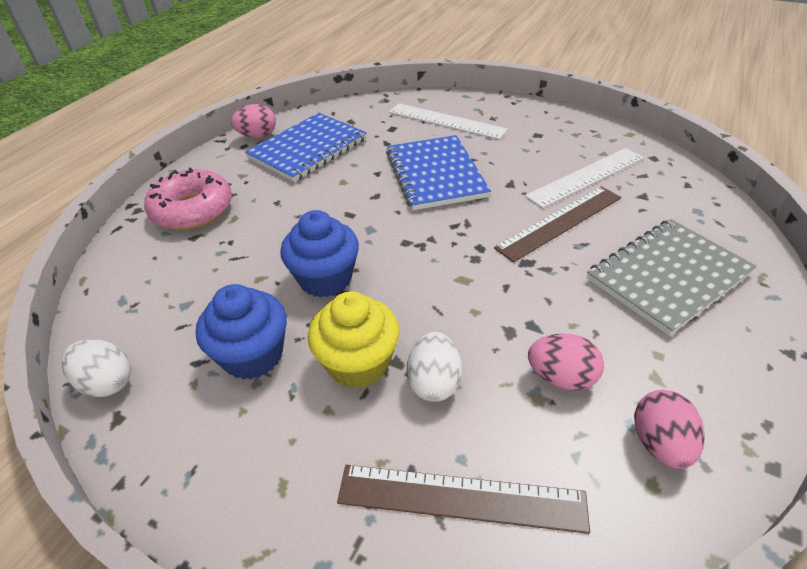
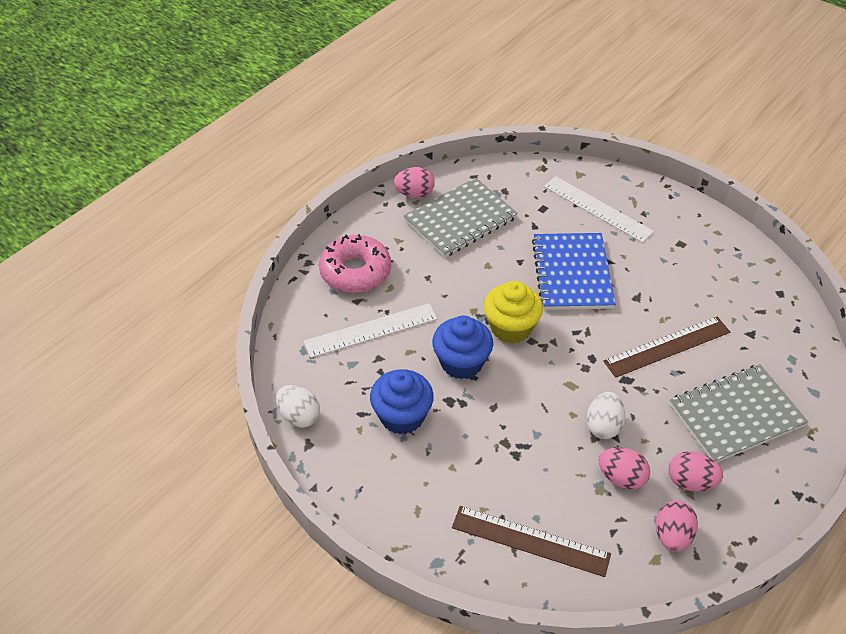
camera: 10 degrees right, 5 degrees up
blue notebook [245,113,367,182] -> grey notebook [403,178,518,258]
yellow cupcake [308,291,400,389] -> yellow cupcake moved to [484,281,543,343]
white egg [406,332,462,402] -> white egg moved to [586,392,625,439]
white ruler [525,148,644,208] -> white ruler moved to [304,303,438,358]
none -> pink egg [669,451,723,491]

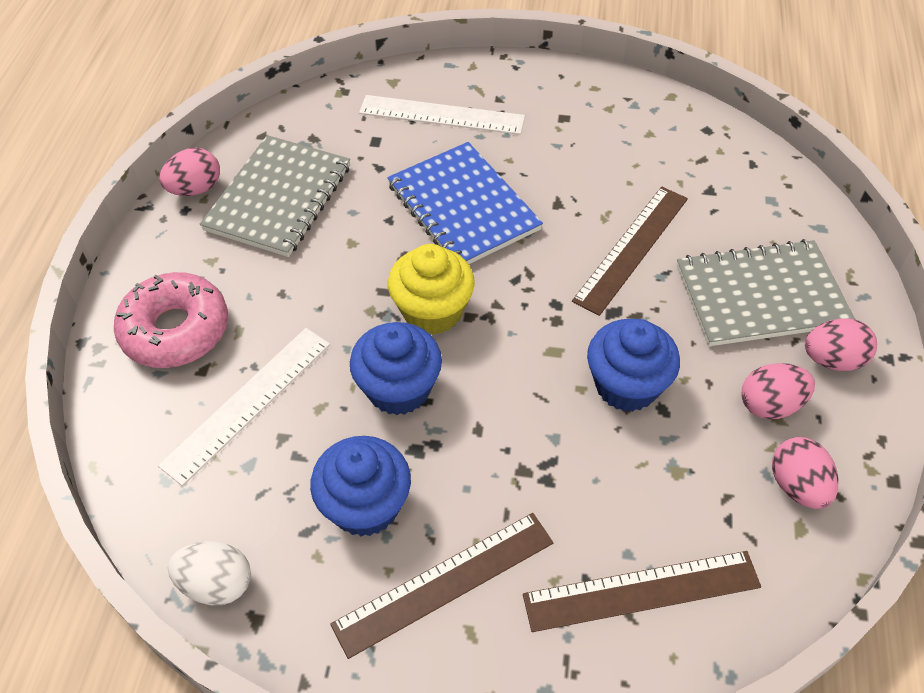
camera: 30 degrees left, 5 degrees up
white egg [586,392,625,439] -> blue cupcake [587,319,680,412]
pink egg [598,447,650,490] -> pink egg moved to [805,318,877,371]
grey notebook [670,364,808,462] -> grey notebook turned 45 degrees clockwise [677,239,856,346]
none -> brown ruler [330,513,553,659]

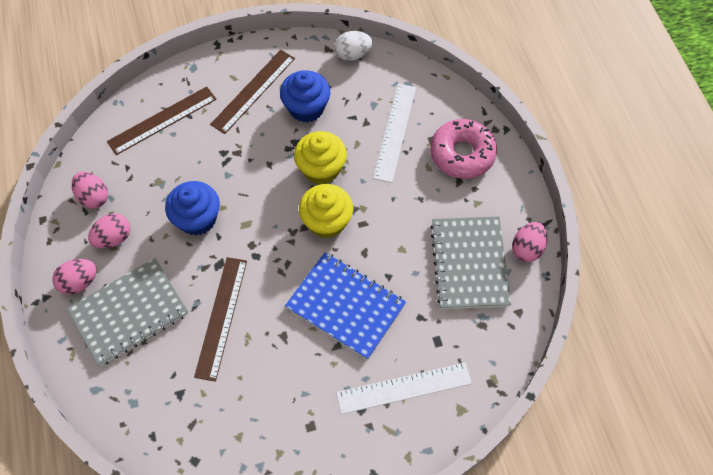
camera: 155 degrees right, 10 degrees up
blue cupcake [350,322,442,415] -> yellow cupcake [294,131,347,184]

